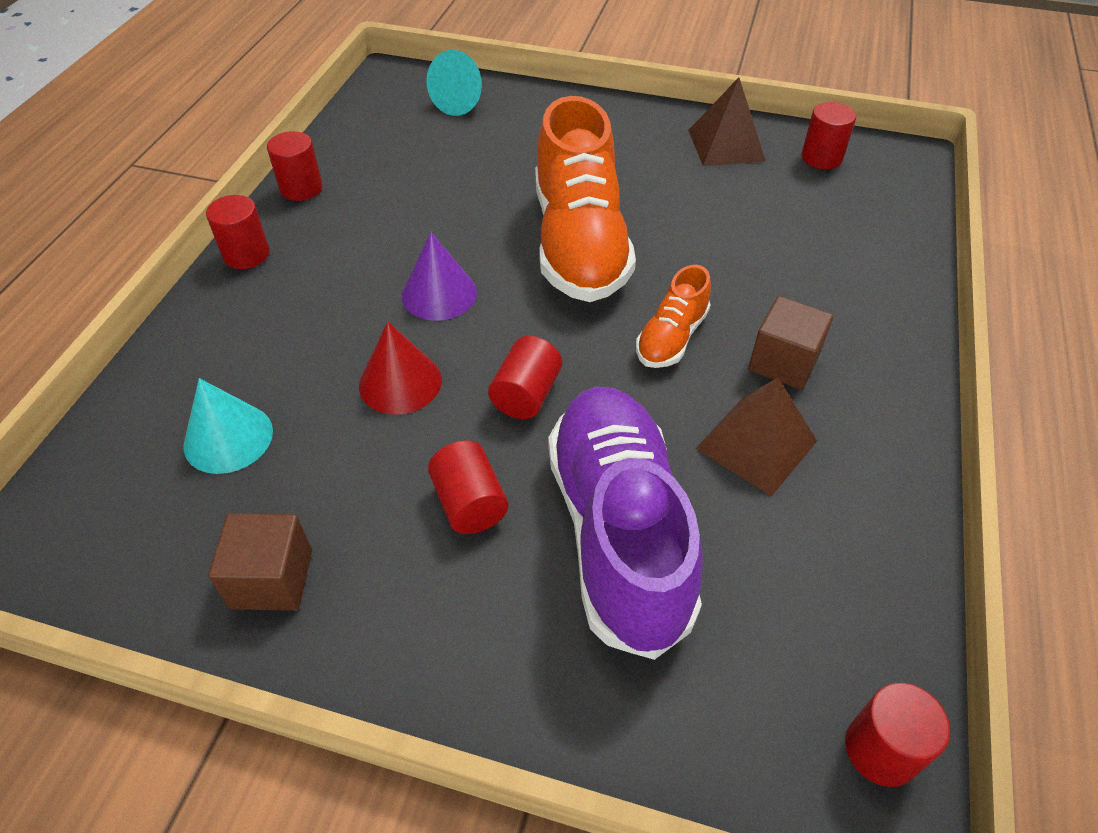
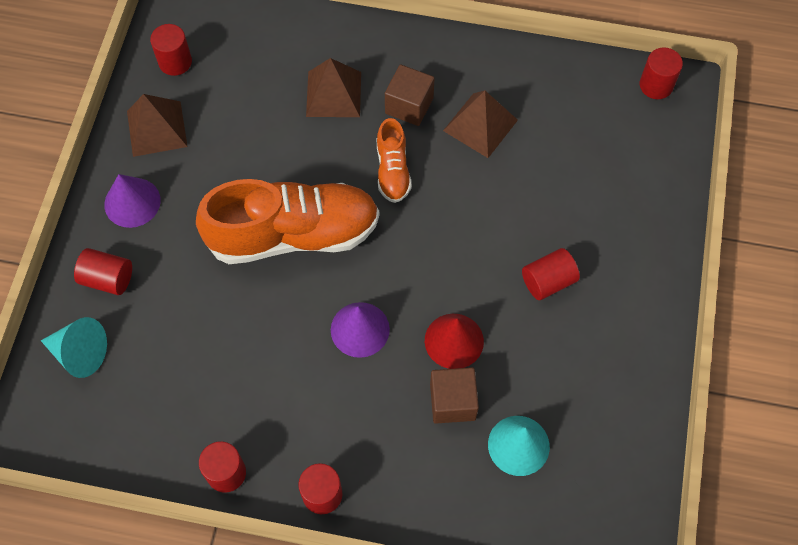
camera: 95 degrees left, 15 degrees up
brown cube [208,513,312,611] -> brown cube moved to [430,367,479,423]
red cylinder [488,336,562,419] -> red cylinder moved to [74,248,132,295]
purple shoe [548,387,703,660] -> none
orange shoe [636,265,711,368] -> orange shoe turned 60 degrees clockwise [377,118,412,203]
none -> purple cone [104,174,161,228]
none -> brown pyramid [306,58,361,117]

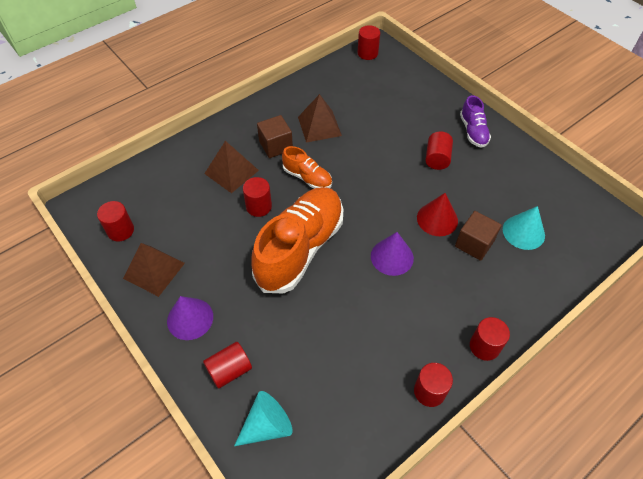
camera: 50 degrees left, 10 degrees down
none -> red cylinder [243,177,272,217]
none -> purple shoe [460,95,491,148]

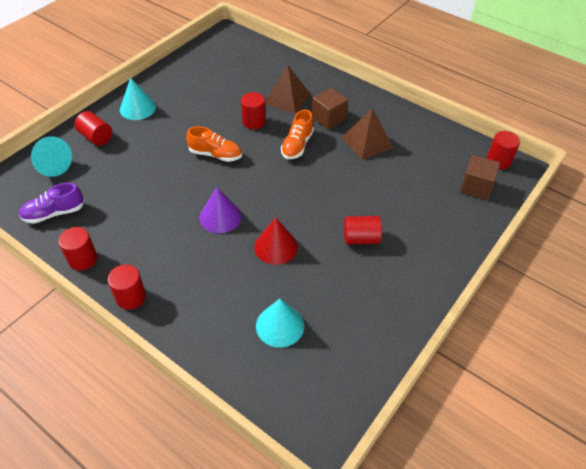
camera: 75 degrees right, 5 degrees down
red cylinder [97,201,134,241] -> none
brown pyramid [123,243,185,297] -> none
purple cone [167,296,213,340] -> turquoise cone [120,78,156,120]
orange shoe [252,187,344,293] -> orange shoe [186,126,242,162], size x0.48
brown cube [455,211,502,261] -> brown cube moved to [460,155,500,200]
purple shoe [460,95,491,148] -> purple shoe moved to [19,183,85,224]

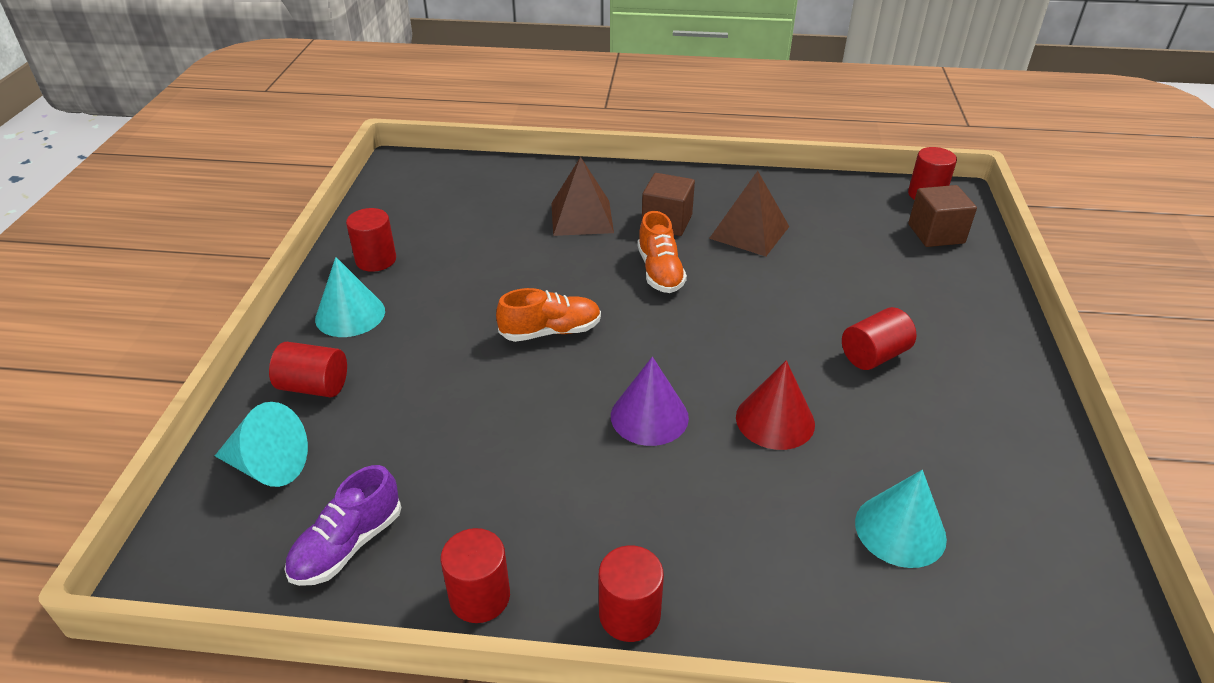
camera: 30 degrees left, 10 degrees down
red cylinder [241,92,266,129] -> red cylinder moved to [346,208,396,272]

